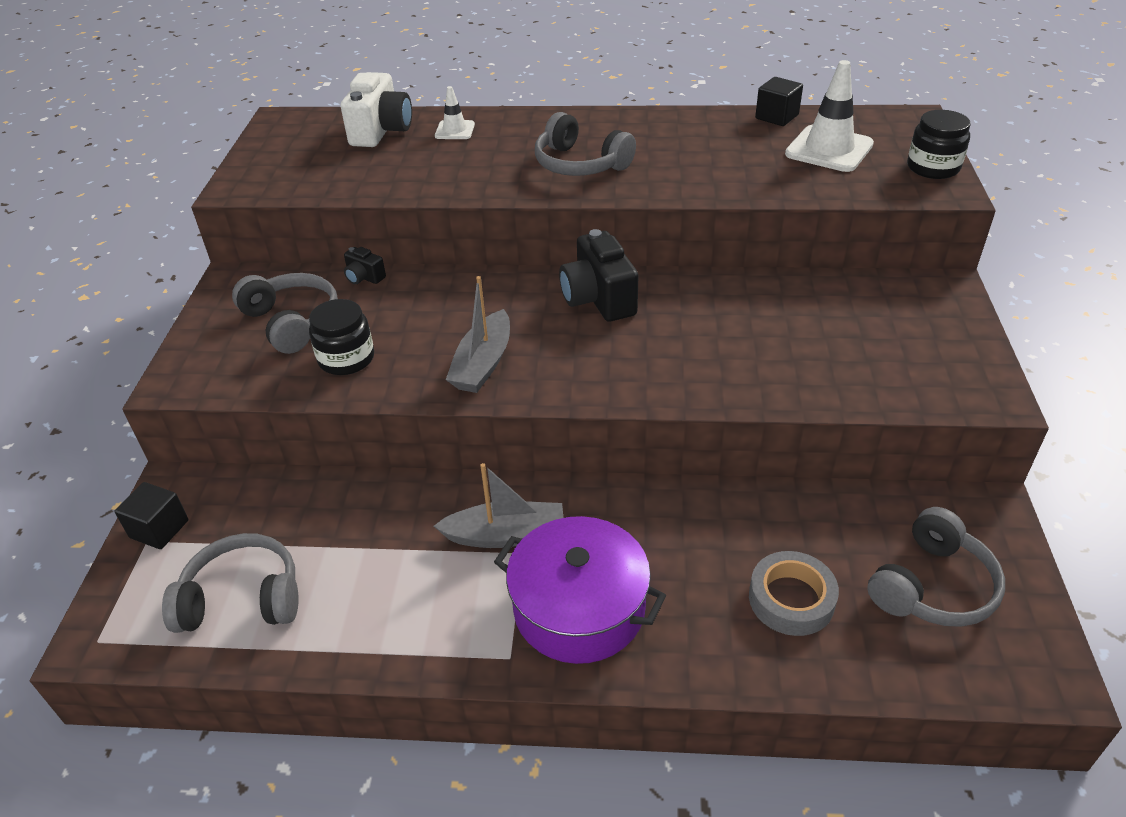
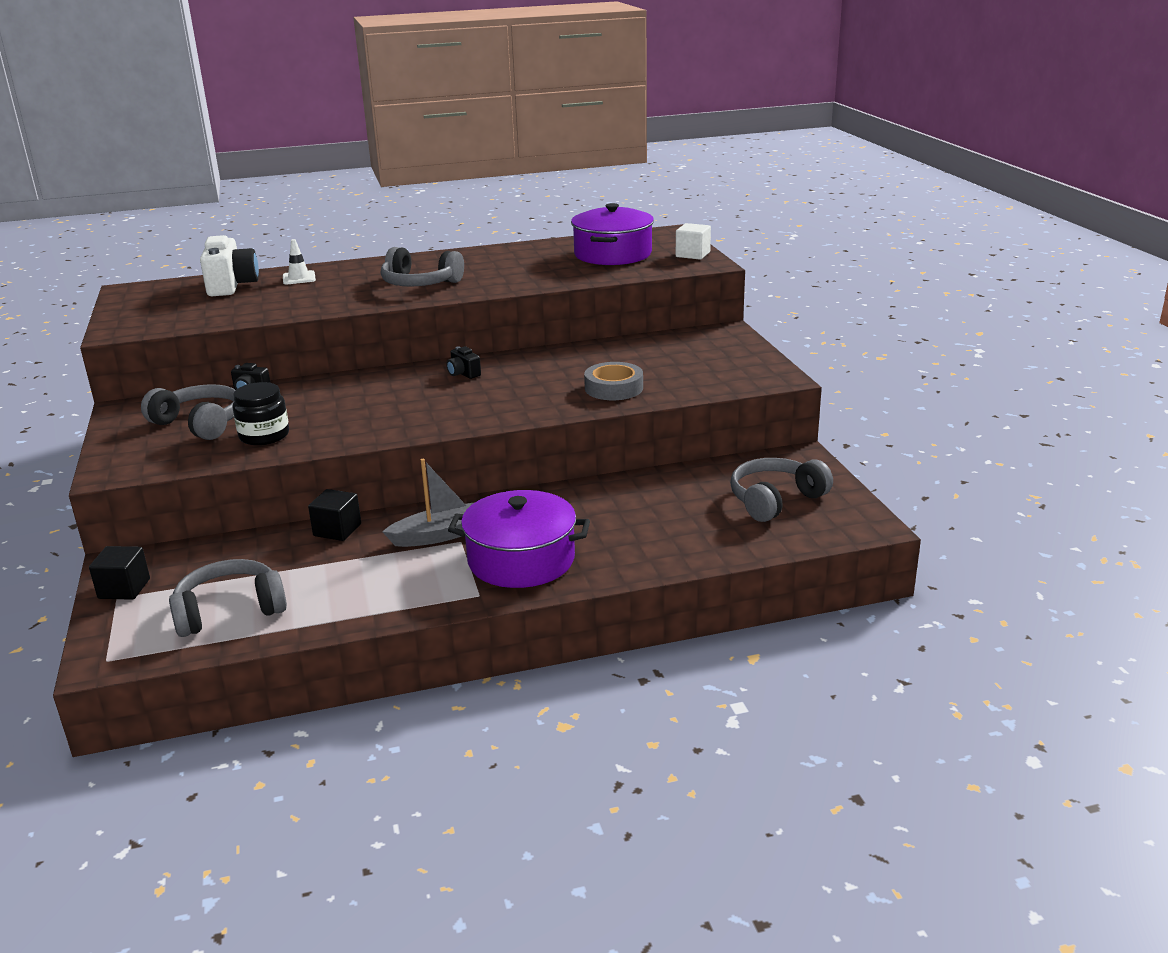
camera: 20 degrees left, 15 degrees down
grey boat [446,276,510,393] -> none
black camera [559,229,638,321] -> black camera [446,346,481,379], size x0.49
grey tape [749,551,839,636] -> grey tape moved to [584,362,643,400]
black cube [755,77,803,126] -> black cube moved to [308,489,361,541]
white traffic cone [785,60,874,172] -> purple pot [571,203,654,265]
grey headphones [867,507,1005,627] -> grey headphones turned 150 degrees counterclockwise [730,458,833,522]
black jar [907,110,971,179] -> white cube [676,223,711,260]

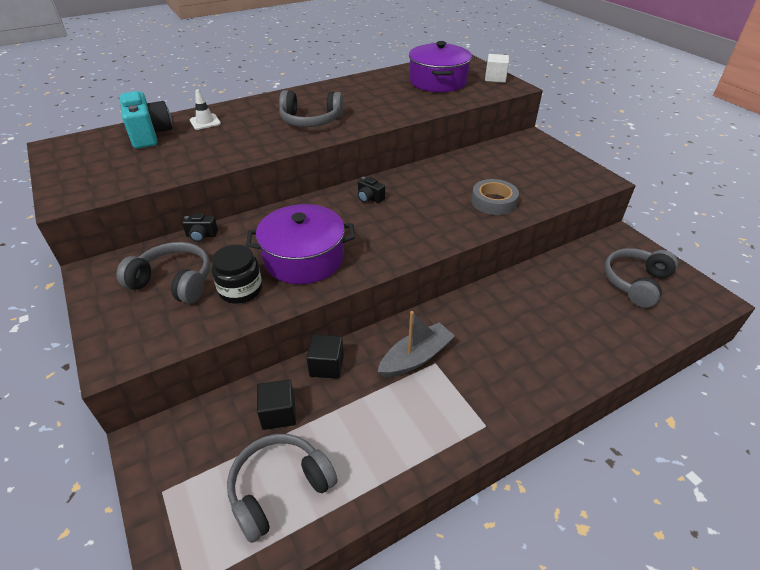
camera: 15 degrees left, 15 degrees up
black cube [89,546,150,600] -> black cube moved to [257,380,296,430]
white camera [200,235,259,296] -> turquoise camera [120,91,173,149]
purple pot [448,490,590,588] -> purple pot moved to [246,204,355,284]

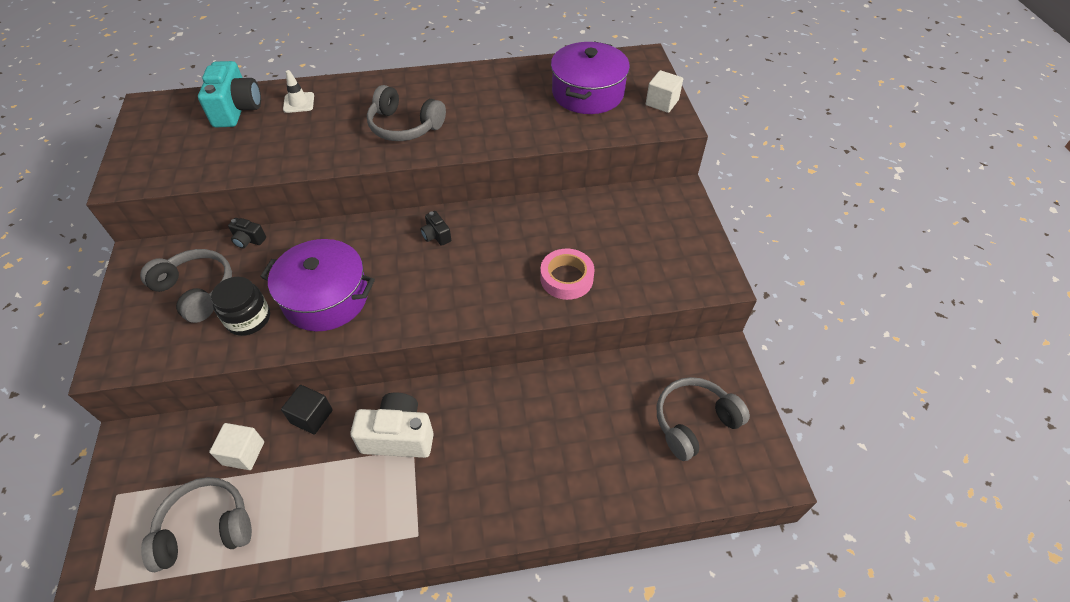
camera: 20 degrees right, 10 degrees up
black cube [257,380,296,430] -> white cube [209,423,264,470]
grey boat [378,311,455,377] -> white camera [350,392,434,458]
grey tape [471,179,519,215] -> pink tape [540,249,595,300]

